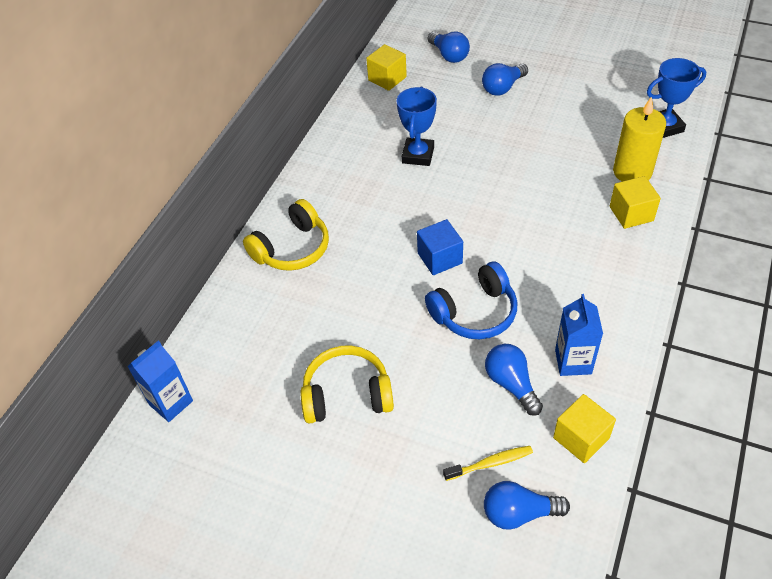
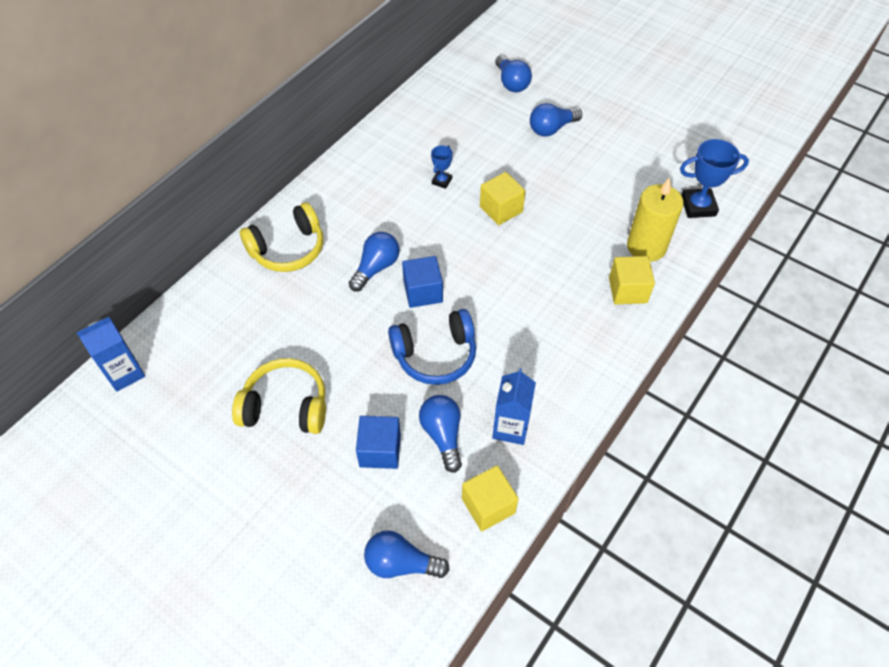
camera: 10 degrees right, 5 degrees up
yellow cube [366,44,407,91] -> yellow cube moved to [480,172,526,225]
blue trophy [397,87,437,166] -> blue trophy [431,145,453,189], size x0.55
yellow toothbrush [443,446,533,481] -> none
none -> blue light bulb [349,232,399,292]
none -> blue cube [356,416,401,469]

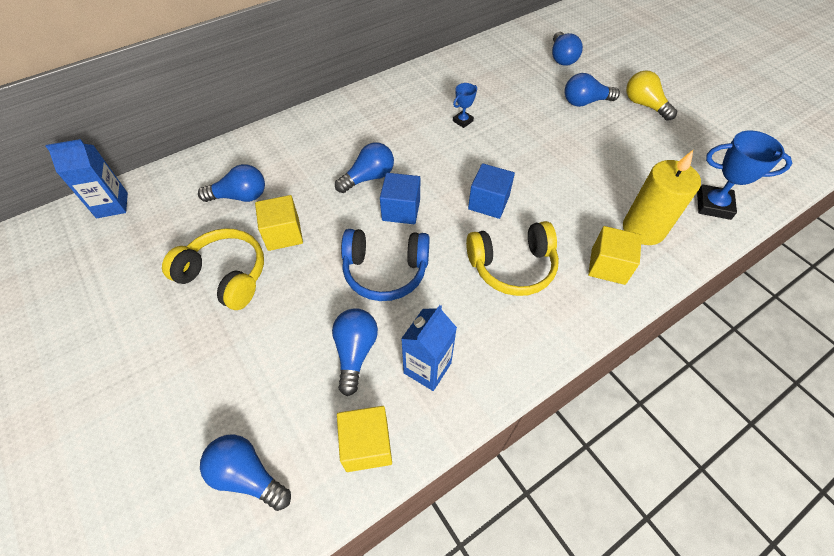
camera: 20 degrees right, 0 degrees up
yellow headphones [240,202,323,272] -> yellow headphones moved to [466,221,559,296]
blue cube [356,416,401,469] -> blue cube moved to [468,163,515,219]
yellow cube [480,172,526,225] -> yellow cube moved to [255,195,303,251]
none -> blue light bulb [198,164,265,202]
none -> yellow light bulb [626,70,677,121]

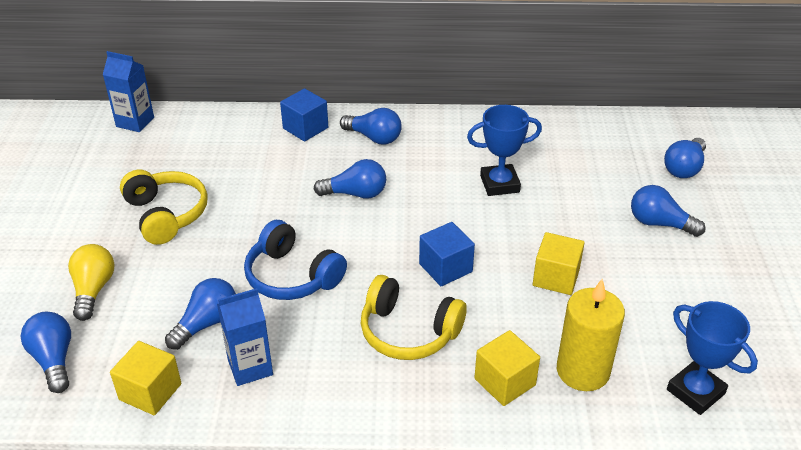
camera: 35 degrees right, 15 degrees down
blue light bulb [198,164,265,202] -> blue light bulb moved to [340,108,402,144]
yellow cube [255,195,303,251] -> yellow cube moved to [533,232,585,295]
blue cube [380,173,420,224] -> blue cube moved to [280,88,328,142]
blue trophy [453,83,477,128] -> blue trophy [467,105,542,196], size x1.82
yellow light bulb [626,70,677,121] -> yellow light bulb moved to [68,244,115,321]

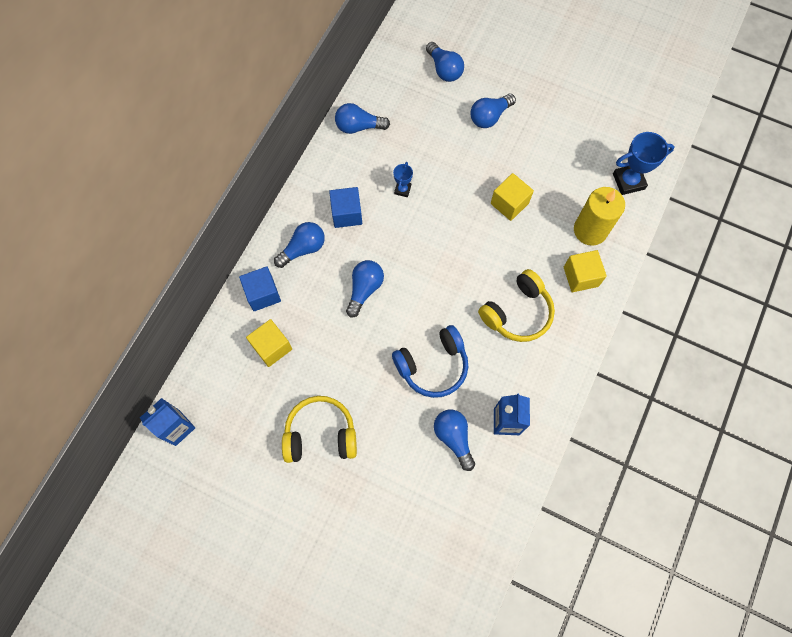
camera: 65 degrees left, 30 degrees up
blue light bulb [21,312,71,393] -> blue light bulb moved to [335,103,390,134]
yellow light bulb [68,244,115,321] -> none
yellow cube [110,341,181,415] -> yellow cube moved to [246,319,292,367]
blue cube [419,222,475,286] -> blue cube moved to [329,187,362,228]
blue trophy [467,105,542,196] -> blue trophy [393,162,413,197], size x0.55

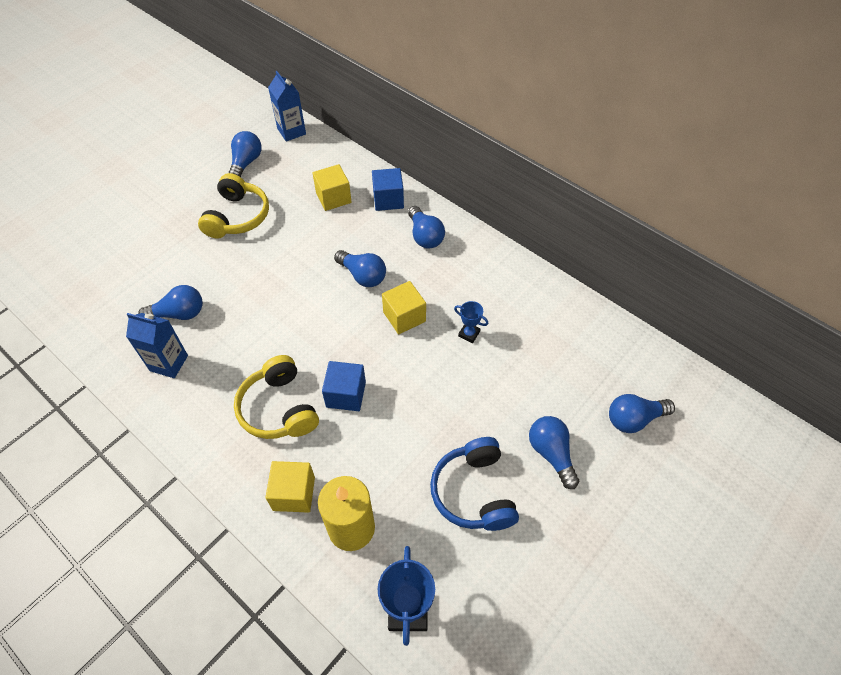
camera: 105 degrees right, 15 degrees down
blue cube [329,187,362,228] -> blue cube moved to [322,361,366,411]
blue light bulb [335,103,390,134] -> blue light bulb moved to [229,131,262,177]
blue headphones [392,325,468,398] -> blue headphones moved to [430,437,519,531]
yellow cube [491,173,534,221] -> yellow cube moved to [382,281,426,334]

